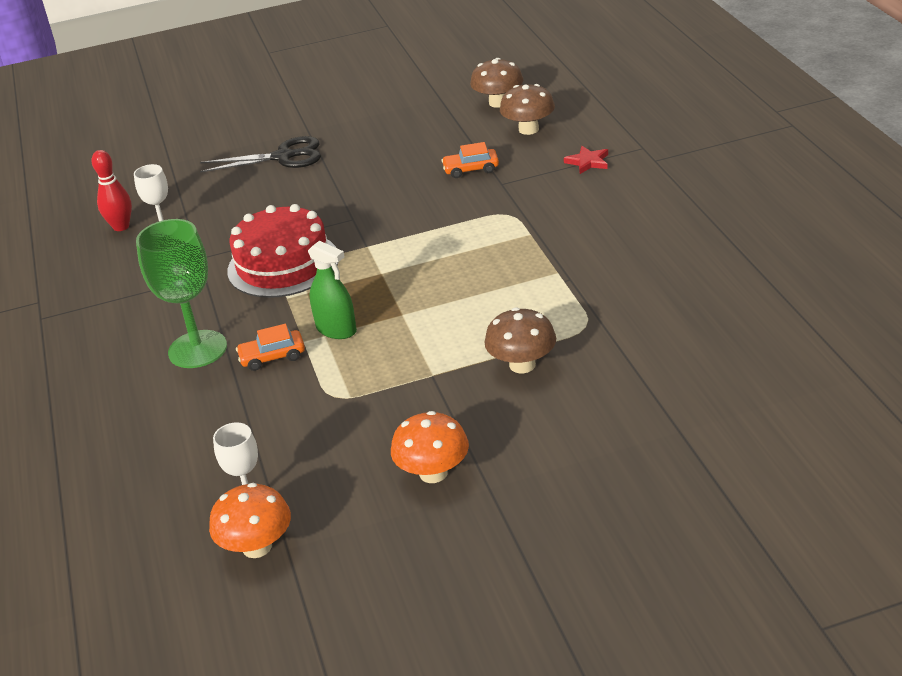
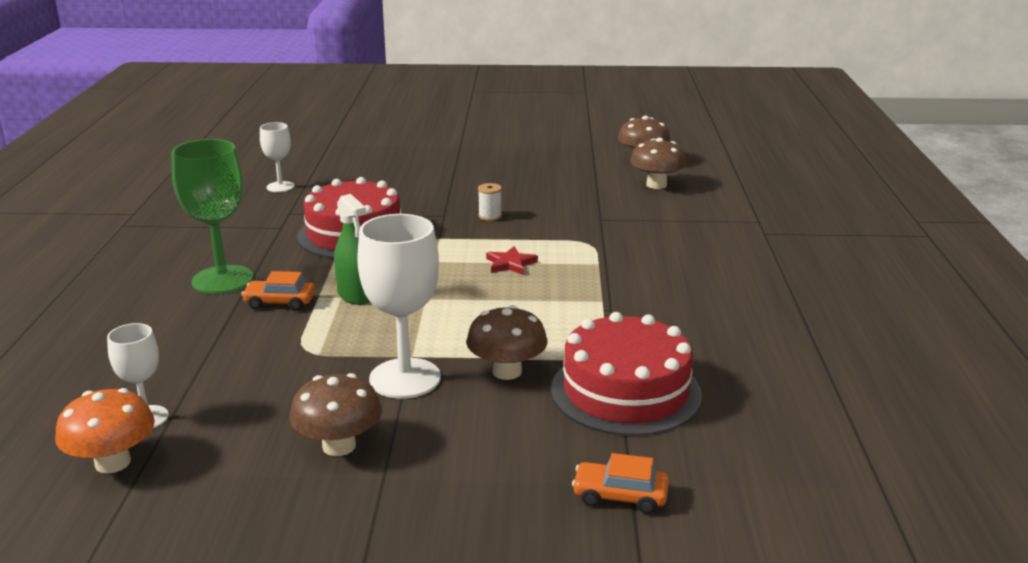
camera: 15 degrees right, 10 degrees down
red bowling pin [91,150,132,231] -> none
black scissors [200,136,321,173] -> none
orange mushroom [391,411,469,483] -> brown mushroom [290,373,382,456]
orange car [441,142,499,178] -> orange car moved to [572,453,669,514]
red star [564,146,608,174] -> red star moved to [486,246,538,275]
none -> white goblet [357,214,441,399]
none -> white spool [478,183,502,221]
none -> red cake [551,312,702,436]

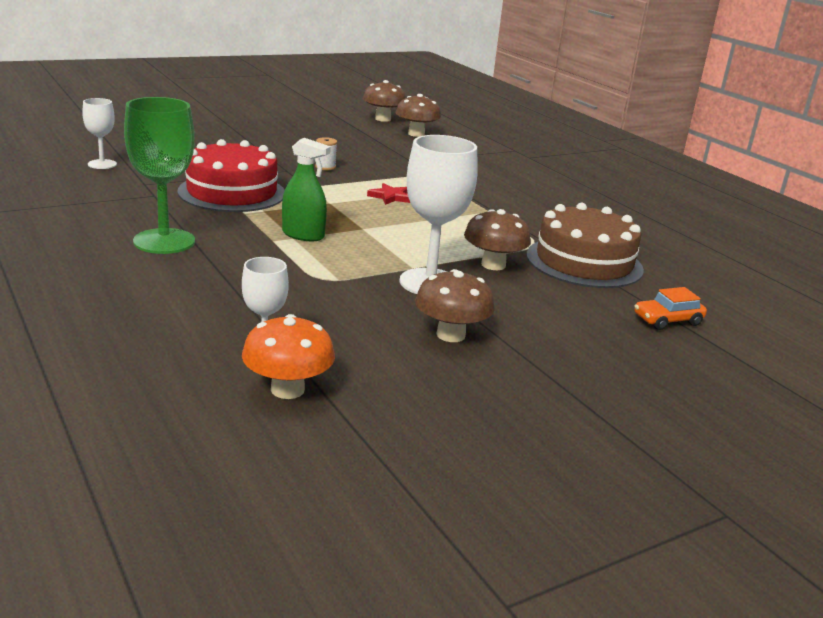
camera: 35 degrees left, 0 degrees up
orange car [241,271,315,311] -> none
red cake [551,312,702,436] -> brown cake [527,203,644,288]

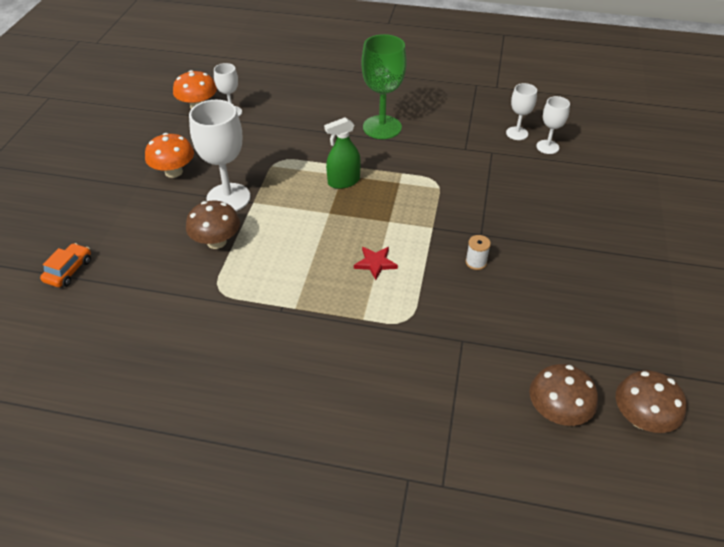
camera: 135 degrees right, 20 degrees up
red cake [177,139,285,212] -> none
brown mushroom [415,269,495,342] -> orange mushroom [145,133,194,178]
brown cake [527,203,644,288] -> none
none -> white goblet [506,83,537,140]

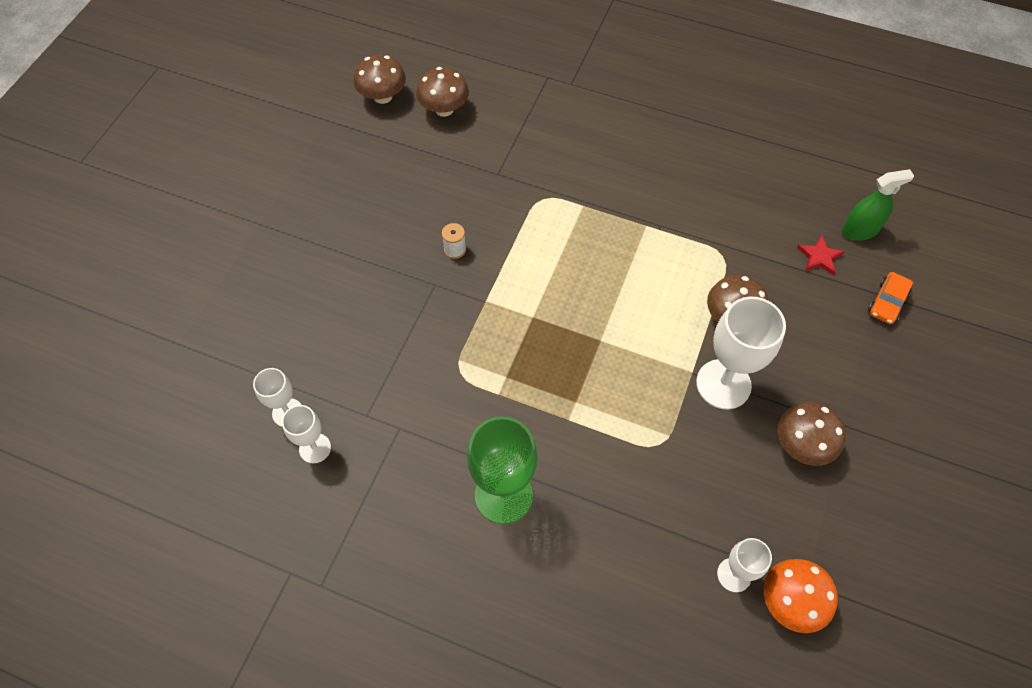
camera: 170 degrees left, 15 degrees up
orange mushroom [145,133,194,178] -> brown mushroom [778,402,846,466]
green spray bottle [324,117,361,189] -> green spray bottle moved to [842,169,914,240]
red star [354,247,398,280] -> red star moved to [797,235,845,275]

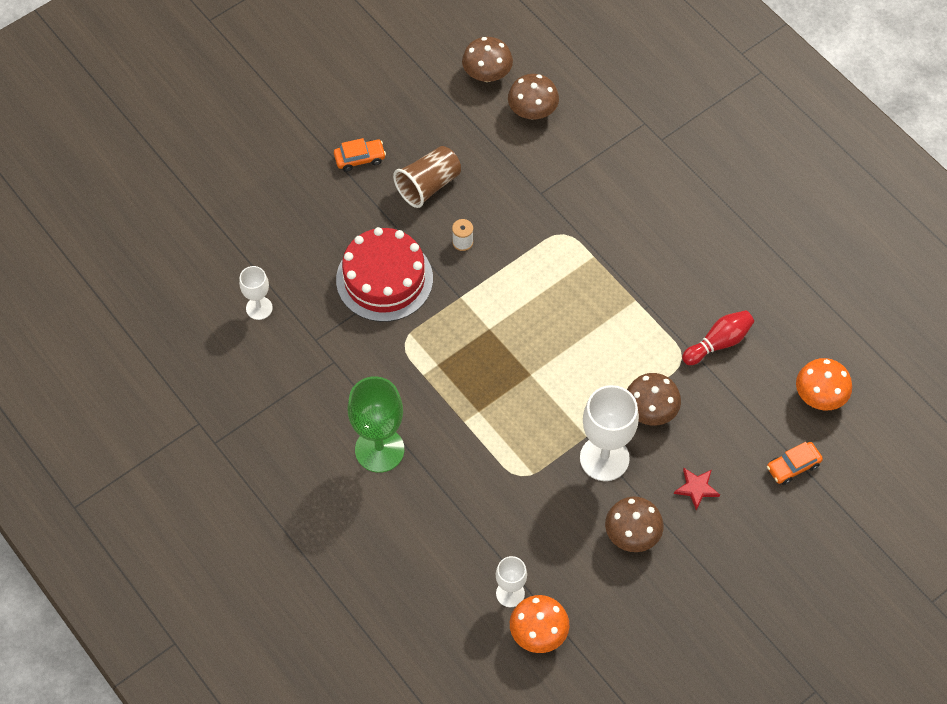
camera: 30 degrees right, 0 degrees up
white goblet [282,405,331,463] -> none
red star [797,235,845,275] -> red star moved to [674,468,720,510]
green spray bottle [842,169,914,240] -> orange mushroom [796,358,852,410]
none -> orange car [334,138,386,172]
none -> red cake [336,227,433,322]
none -> brown cup [393,146,461,208]
none -> red bowling pin [682,310,754,365]

